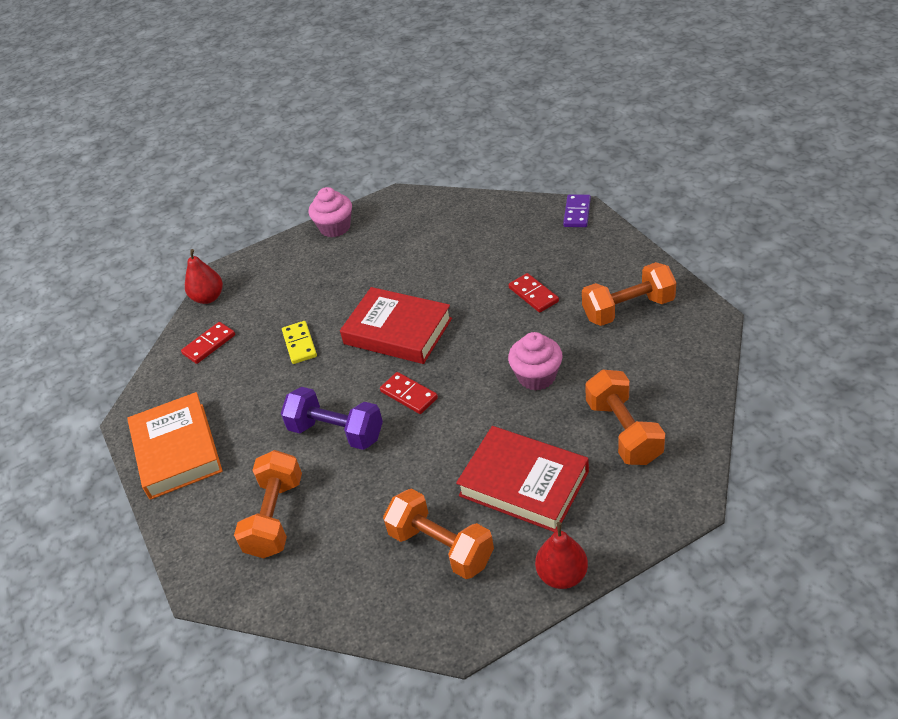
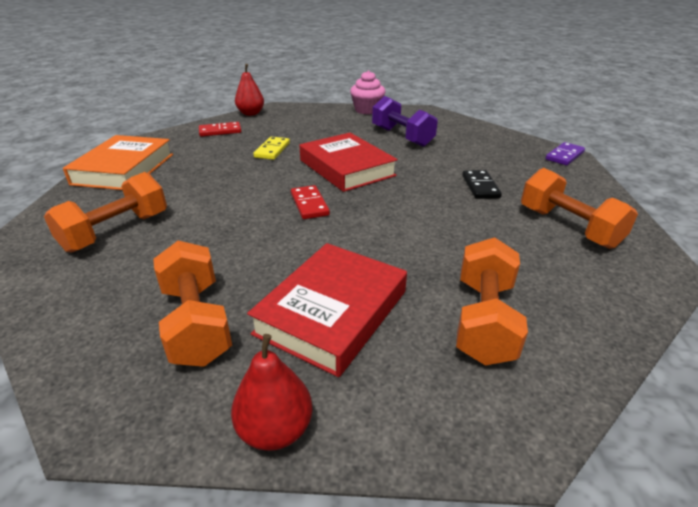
camera: 25 degrees right, 10 degrees down
purple dumbbell [281,387,383,450] -> purple dumbbell moved to [372,96,438,147]
red book [456,426,589,532] -> red book turned 60 degrees clockwise [247,243,407,377]
red domino [508,273,559,313] -> black domino [462,170,502,199]
pink cupcake [508,332,563,391] -> none
orange dumbbell [582,262,676,326] -> orange dumbbell turned 45 degrees clockwise [521,168,638,249]

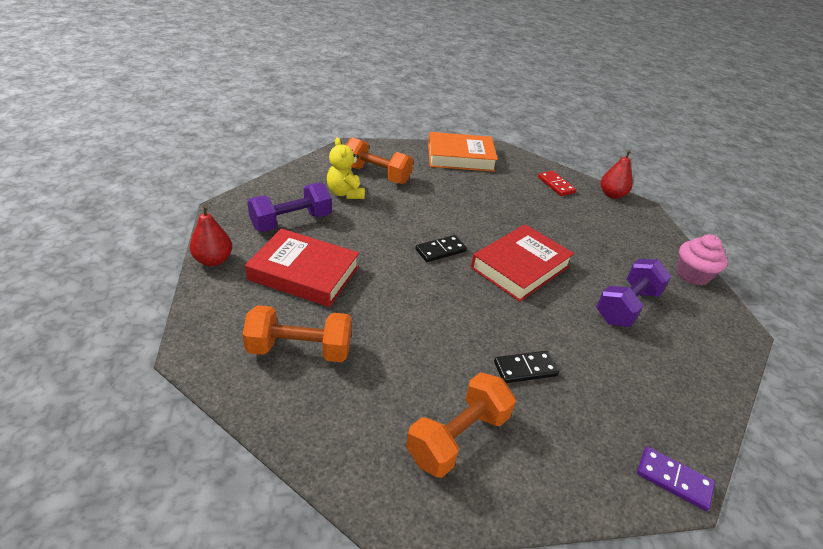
camera: 75 degrees right, 5 degrees up
orange dumbbell [153,241,232,367] -> purple dumbbell [247,183,332,232]
yellow domino [253,137,290,160] -> none
red domino [291,185,330,219] -> black domino [415,235,467,262]
none -> yellow teddy bear [327,138,365,199]

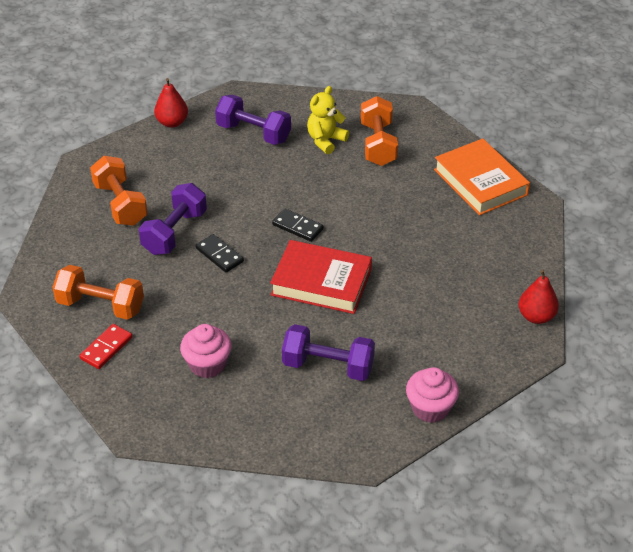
camera: 65 degrees right, 5 degrees up
red book [245,228,359,307] -> none
black domino [494,351,559,383] -> black domino moved to [196,234,244,273]
red domino [538,171,576,196] -> red domino moved to [79,324,132,369]
purple domino [637,447,715,511] -> none
none -> purple dumbbell [139,183,207,255]
none -> pink cupcake [180,324,231,378]

